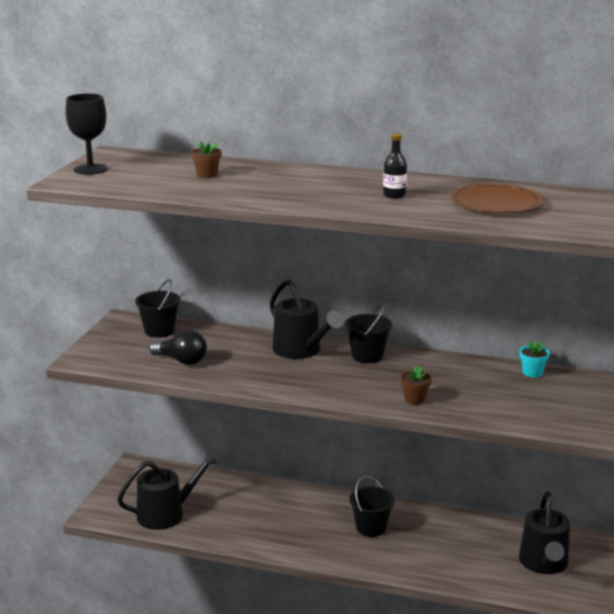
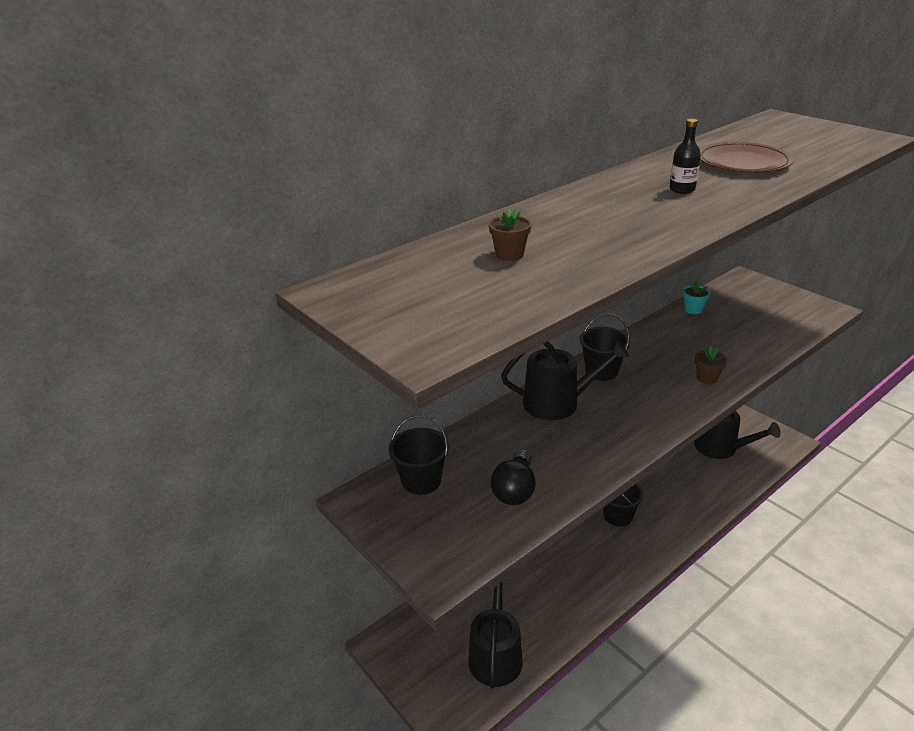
camera: 55 degrees left, 10 degrees up
black goblet [65,93,108,175] -> none
black light bulb [149,330,207,365] -> black light bulb turned 135 degrees clockwise [491,449,536,505]

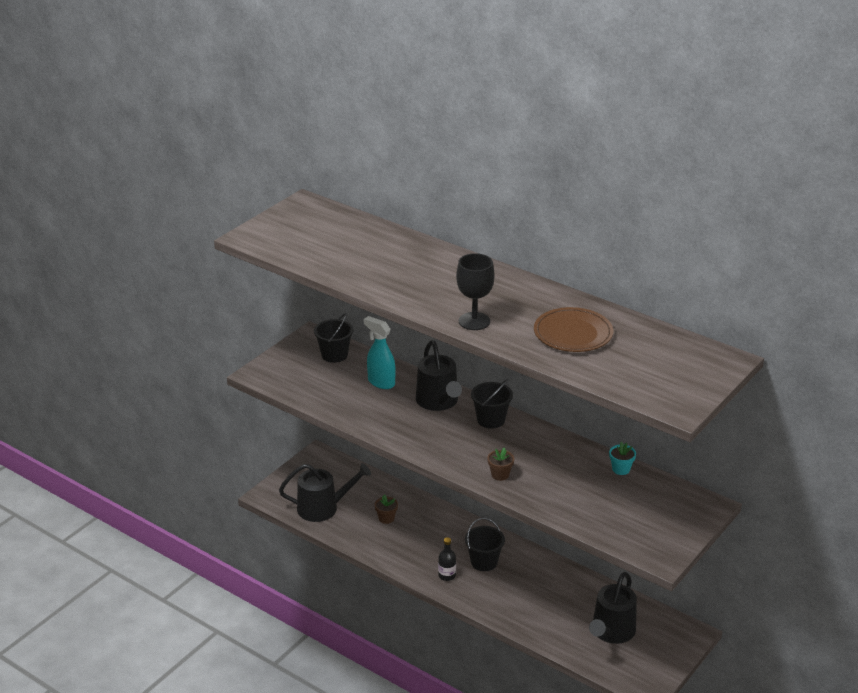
camera: 75 degrees right, 0 degrees up
brown flower pot [489,208,531,261] -> brown flower pot moved to [375,494,398,524]
black light bulb [491,449,536,505] -> none
black bottle [670,119,701,194] -> black bottle moved to [438,537,456,581]
none -> turquoise spray bottle [364,316,395,389]
none -> black goblet [456,253,495,330]

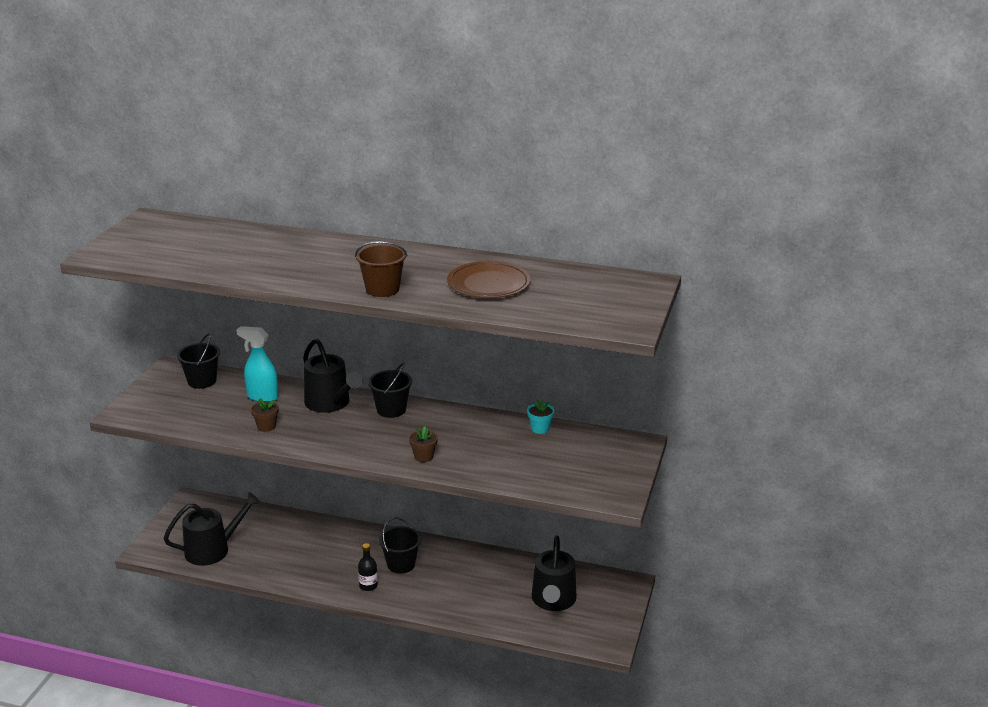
camera: 20 degrees left, 5 degrees down
brown flower pot [375,494,398,524] -> brown flower pot moved to [251,398,279,432]
black goblet [456,253,495,330] -> brown bucket [355,241,407,297]

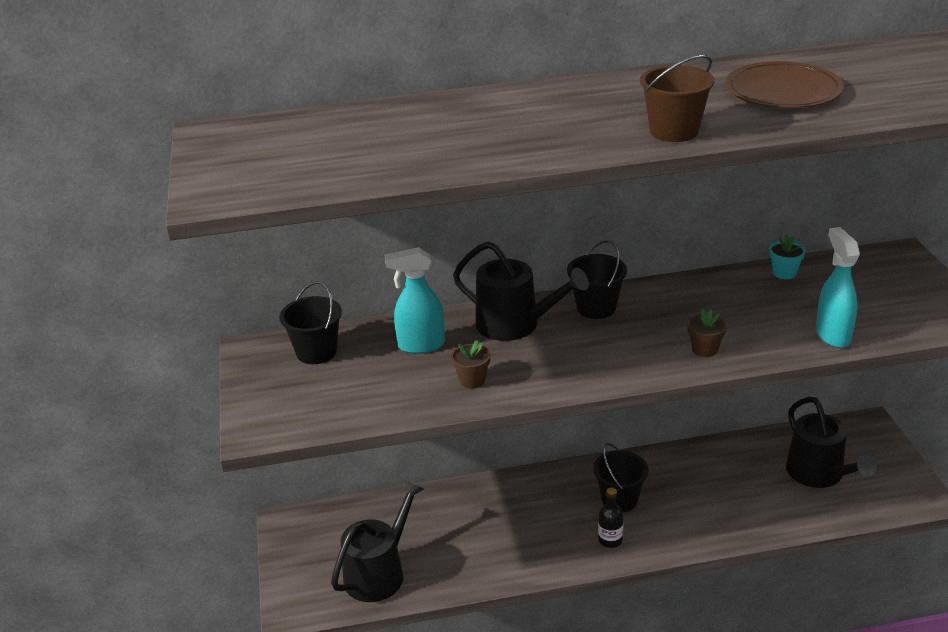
camera: 25 degrees left, 5 degrees up
none -> turquoise spray bottle [816,227,860,348]

